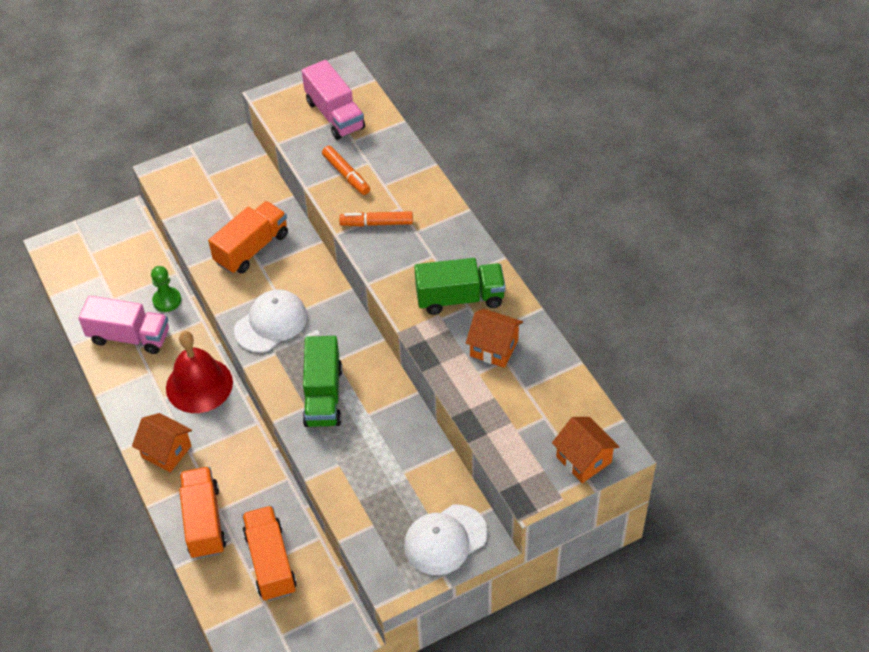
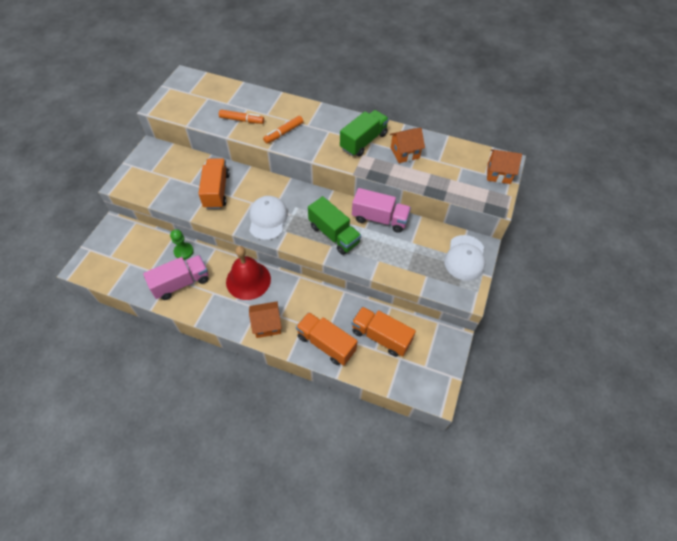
camera: 45 degrees left, 5 degrees up
pink truck [302,60,365,140] -> pink truck moved to [352,188,411,233]

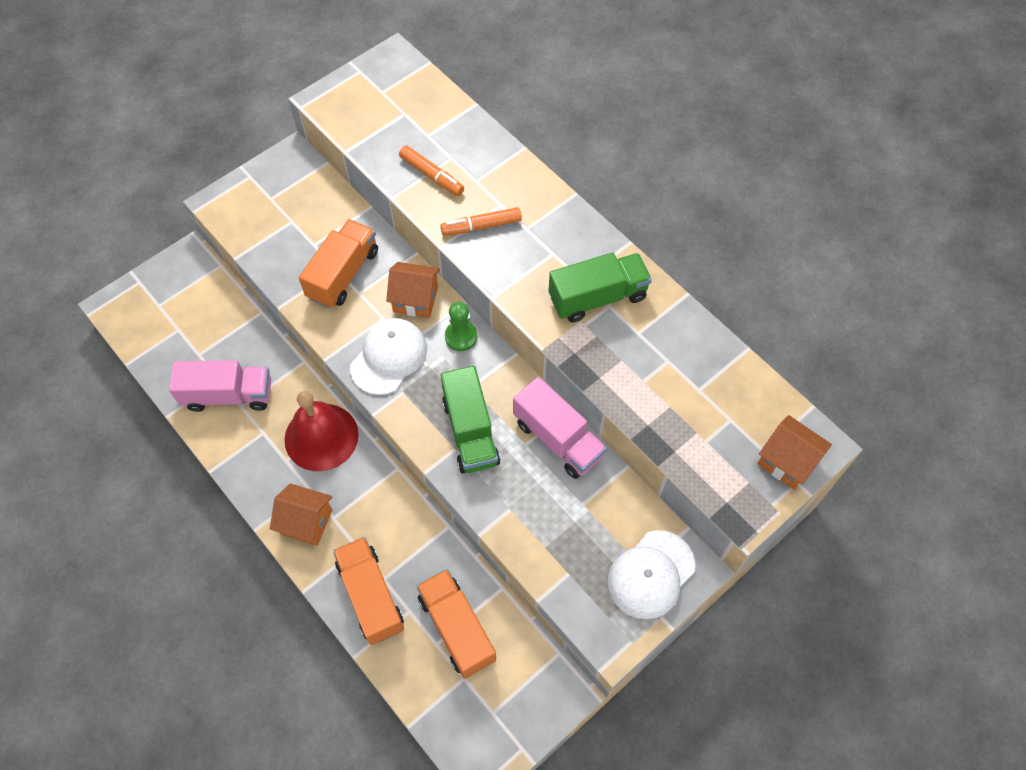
camera: 30 degrees right, 5 degrees up
green pawn [170,229,194,260] -> green pawn moved to [445,302,478,351]
orange house [390,128,425,163] -> orange house moved to [386,262,440,318]

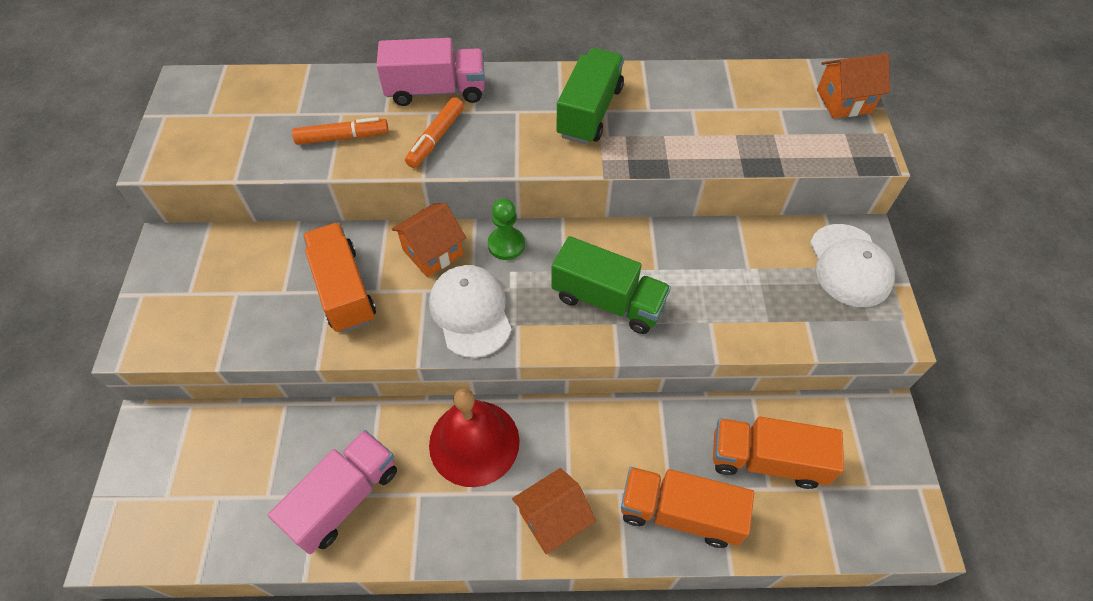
camera: 50 degrees left, 5 degrees down
pink truck [513,377,607,479] -> pink truck moved to [376,38,485,106]

